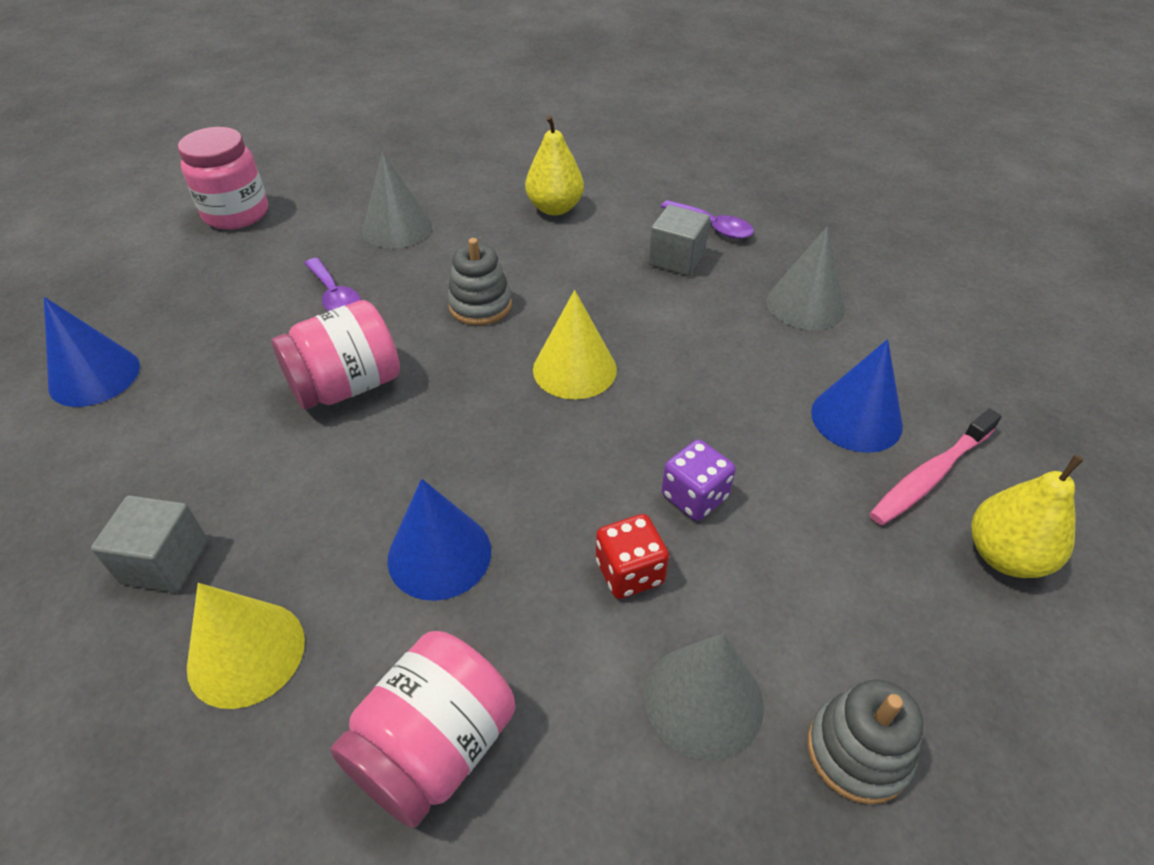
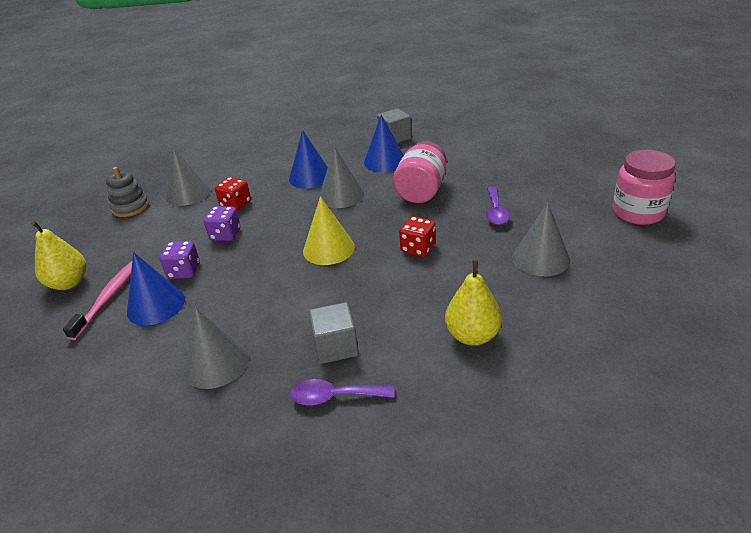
camera: 145 degrees right, 10 degrees down
blue cone [44,297,140,407] -> blue cone moved to [364,115,404,172]
yellow cone [187,583,305,709] -> none
purple spoon [304,258,361,311] -> purple spoon turned 105 degrees counterclockwise [486,187,510,225]
pink jar [330,631,516,828] -> none
grey stacking toy [447,238,512,325] -> red dice [399,216,436,257]
none -> purple dice [160,241,200,279]
none -> grey cone [319,146,364,208]

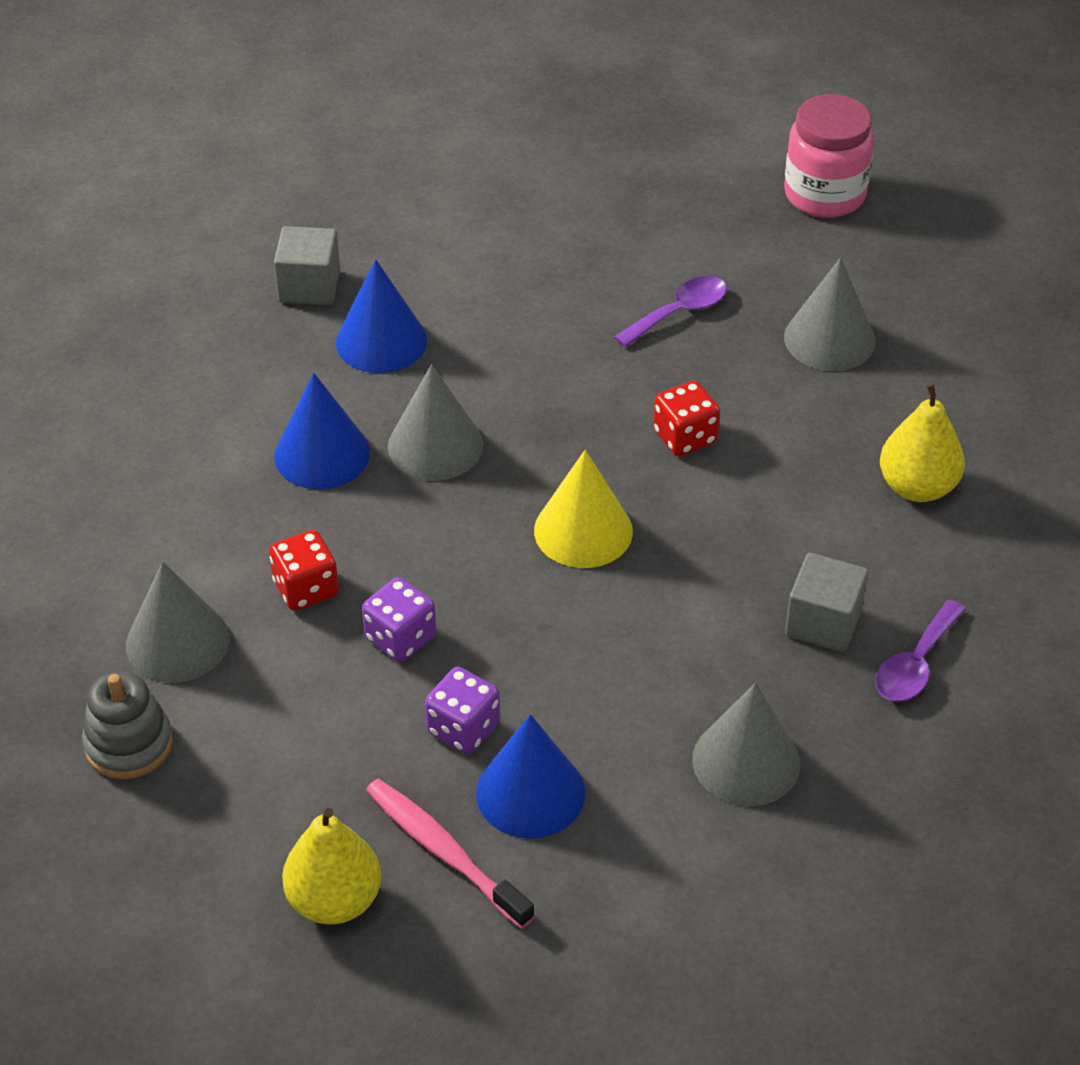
camera: 60 degrees left, 10 degrees up
pink jar [393,141,447,203] -> none
purple spoon [486,187,510,225] -> purple spoon turned 75 degrees counterclockwise [614,276,727,347]

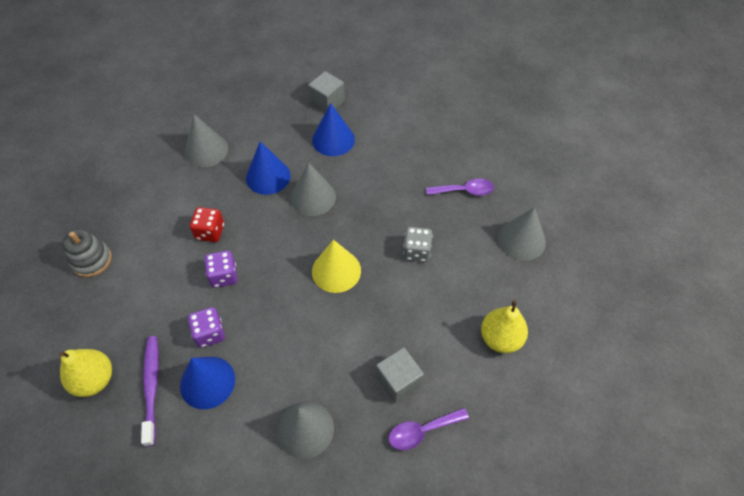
camera: 35 degrees right, 10 degrees up
grey cone [126,562,230,683] -> grey cone moved to [185,114,228,167]
pink toothbrush [366,779,535,929] -> purple toothbrush [141,336,159,446]
red dice [653,380,720,456] -> grey dice [403,227,433,262]
pink jar [784,94,874,218] -> none

